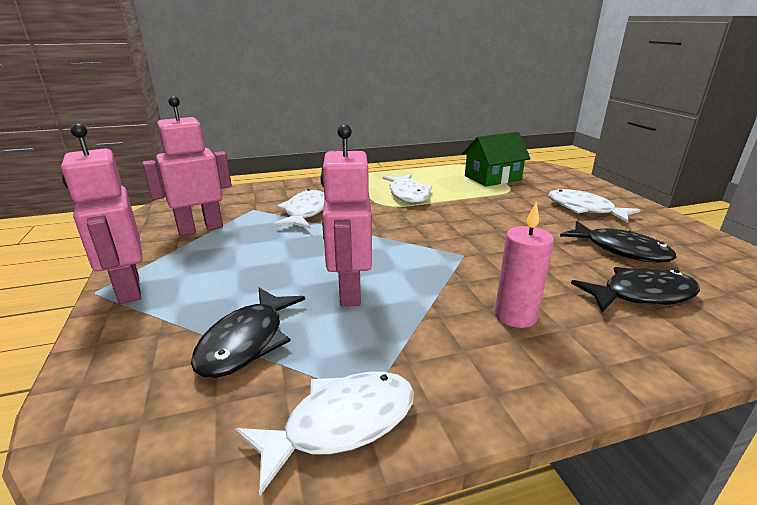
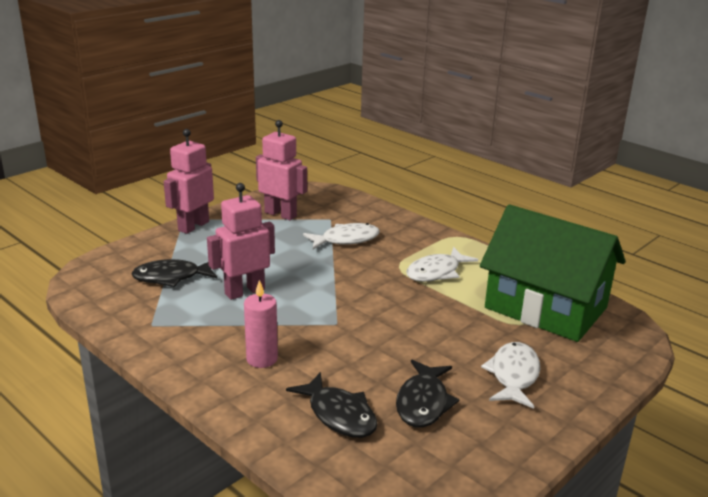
camera: 60 degrees right, 0 degrees up
white fish [235,372,414,495] -> none
green house [462,132,531,187] -> green house [480,204,626,342], size x1.79

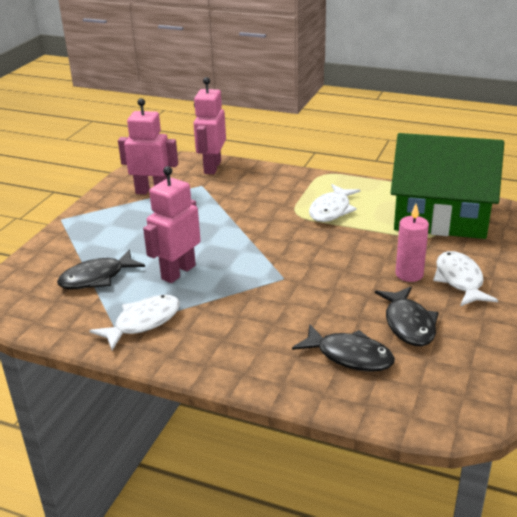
camera: 20 degrees left, 5 degrees up
pink robot [164,129,214,234] -> pink robot moved to [193,77,226,174]
pink candle [244,280,278,368] -> pink candle moved to [395,204,429,282]
white fish [303,223,380,249] -> white fish moved to [89,295,180,350]

